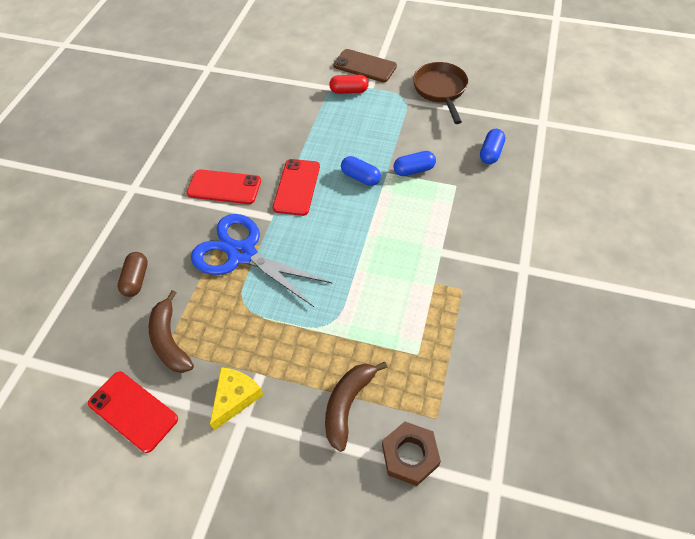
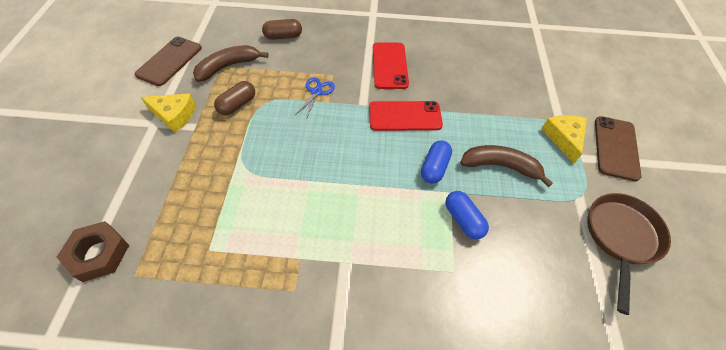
camera: 75 degrees right, 0 degrees up
red phone [88,372,178,453] -> brown phone [135,37,202,86]
blue scissors [191,214,333,307] -> blue scissors [294,77,335,120], size x0.43
brown banana [325,362,388,452] -> brown banana moved to [460,145,553,187]
red capsule [329,75,369,94] -> yellow cheese [541,115,587,164]
brown pan [413,62,468,124] -> brown pan turned 45 degrees counterclockwise [587,193,671,315]
blue capsule [480,129,505,164] -> none
none -> brown capsule [214,81,255,115]

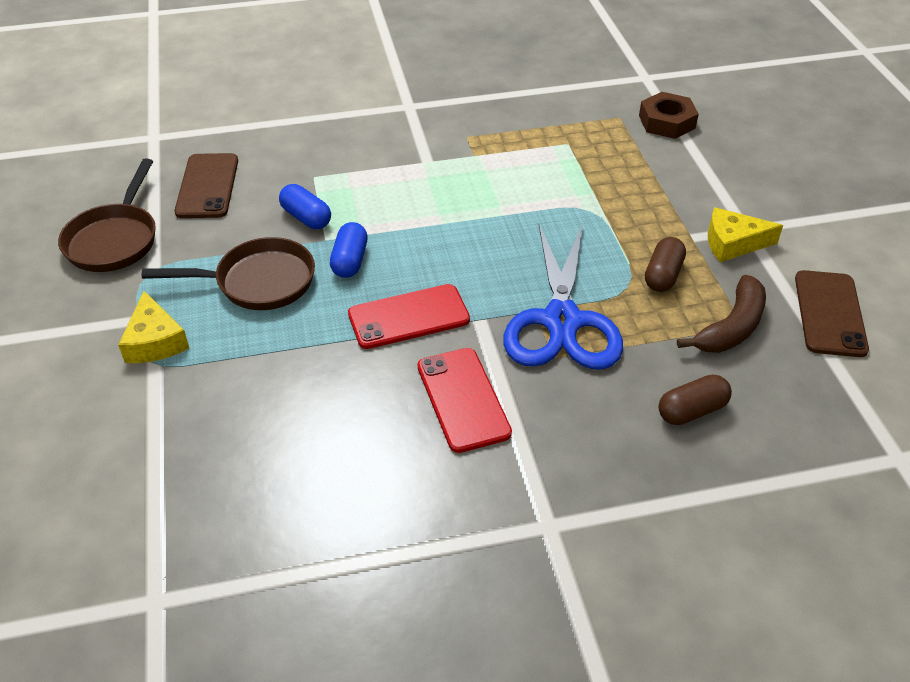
camera: 165 degrees right, 10 degrees down
blue scissors [294,77,335,120] -> blue scissors [503,223,623,370], size x2.34
brown banana [460,145,553,187] -> brown pan [142,237,315,310]
brown phone [595,116,642,181] -> brown phone moved to [174,153,238,218]

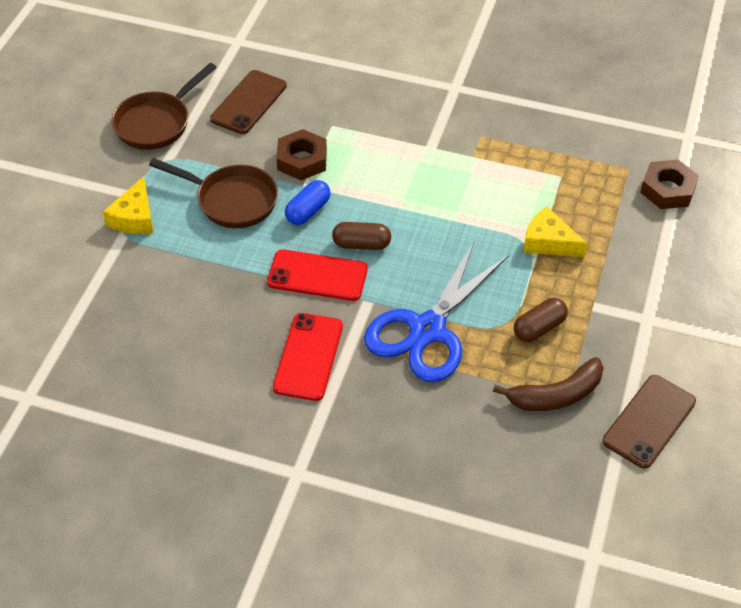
camera: 30 degrees right, 5 degrees up
blue capsule [279,184,331,229] -> brown nut [276,129,327,180]
brown capsule [658,375,732,425] -> brown capsule moved to [332,222,391,250]
yellow cheese [708,207,783,262] -> yellow cheese moved to [523,207,588,257]

